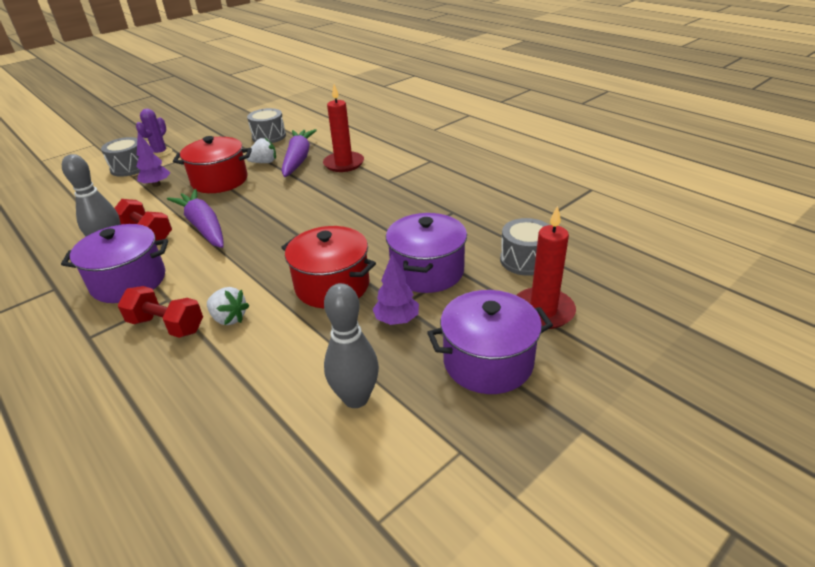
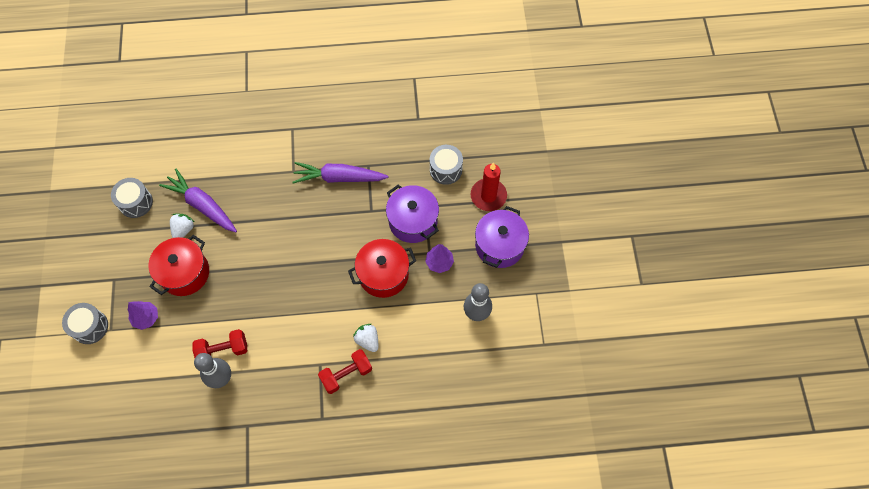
camera: 55 degrees left, 30 degrees up
purple pot [61,224,168,303] -> none
purple cactus [136,109,173,158] -> none
purple carrot [167,189,224,248] -> purple carrot moved to [292,162,388,183]
white strawberry [207,287,250,325] -> white strawberry turned 105 degrees counterclockwise [353,324,378,352]
red candle [323,84,364,172] -> none

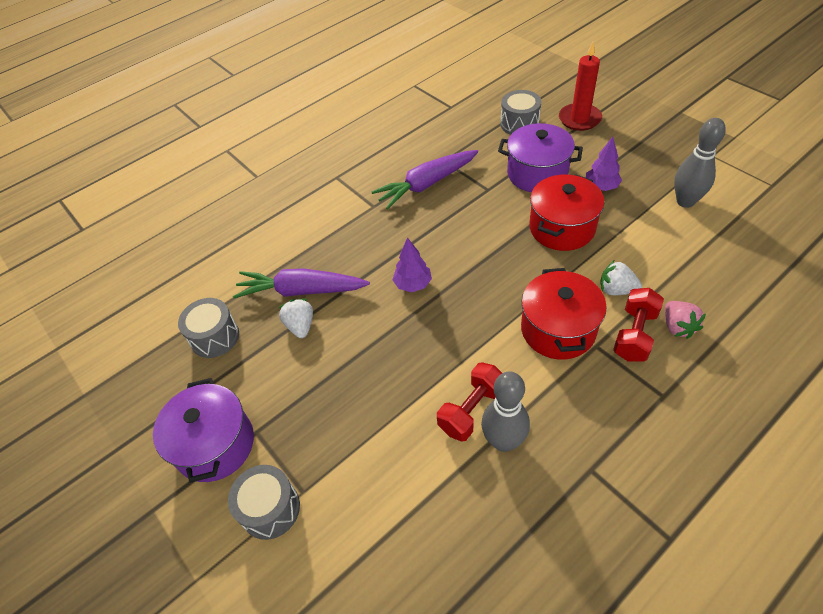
camera: 30 degrees left, 15 degrees down
purple tree [128,301,158,330] -> purple tree moved to [392,237,432,292]
red pot [149,235,209,296] -> red pot moved to [521,268,607,360]
purple pot [475,206,529,268] -> purple pot moved to [153,378,254,483]
none -> pink strawberry [665,301,706,339]

